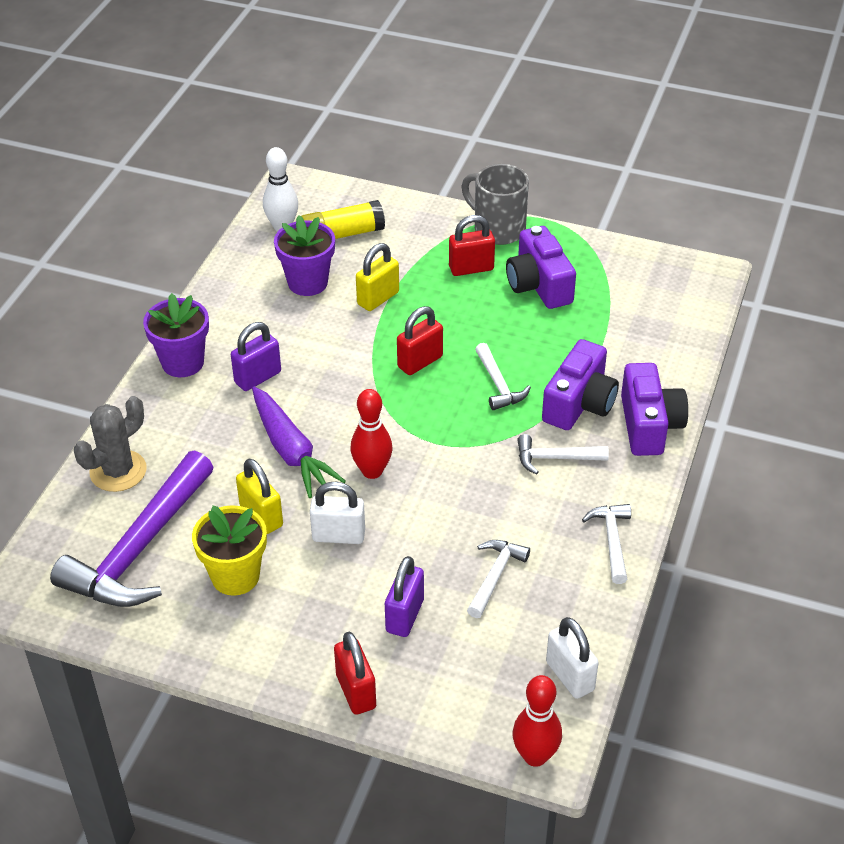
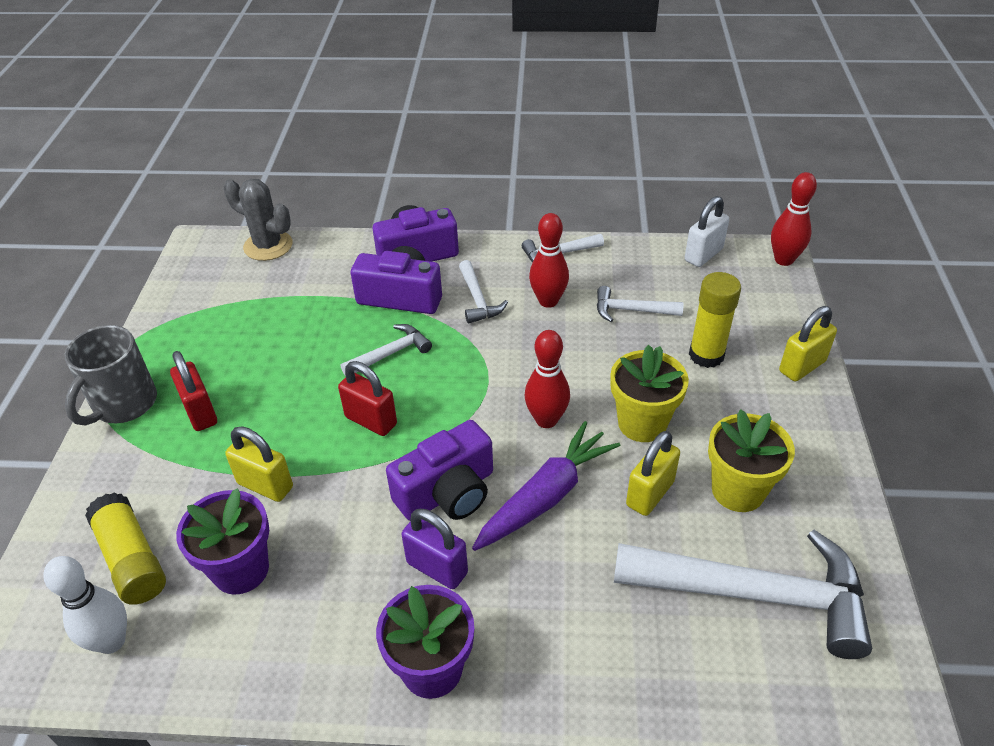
camera: 105 degrees left, 0 degrees up
purple hammer [50,450,214,607] -> white hammer [614,530,872,659]
grey cactus [74,396,147,492] -> grey cactus moved to [224,179,292,261]
white padlock [310,482,365,544] -> yellow flower pot [610,345,689,442]
red padlock [334,632,376,715] -> yellow padlock [779,306,837,381]
purple padlock [385,556,424,637] -> yellow glue stick [689,272,741,368]
purple camera [506,226,576,309] -> purple camera moved to [386,420,493,521]
none -> red bowling pin [529,213,569,308]

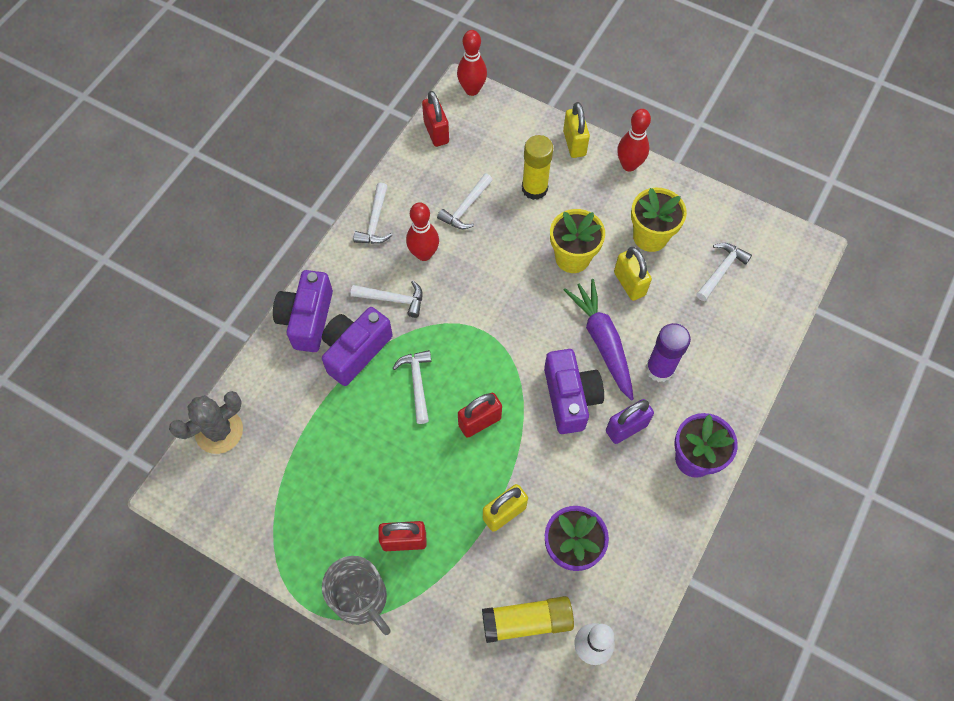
camera: 65 degrees left, 20 degrees up
red bowling pin [525,330,570,428] -> red bowling pin moved to [617,109,651,172]
white hammer [614,530,872,659] -> white hammer [696,243,752,301], size x0.48
white padlock [685,196,729,267] -> red padlock [422,91,449,147]
none -> purple glue stick [646,323,691,382]

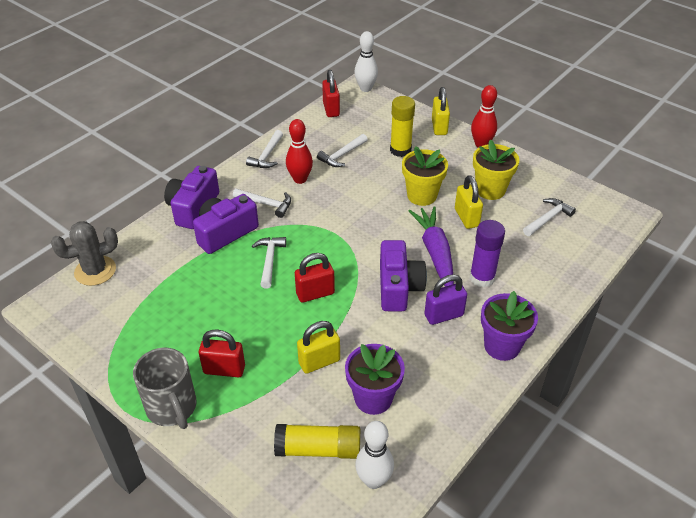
camera: 10 degrees right, 20 degrees down
red bowling pin [457,30,487,96] -> white bowling pin [354,31,378,92]

